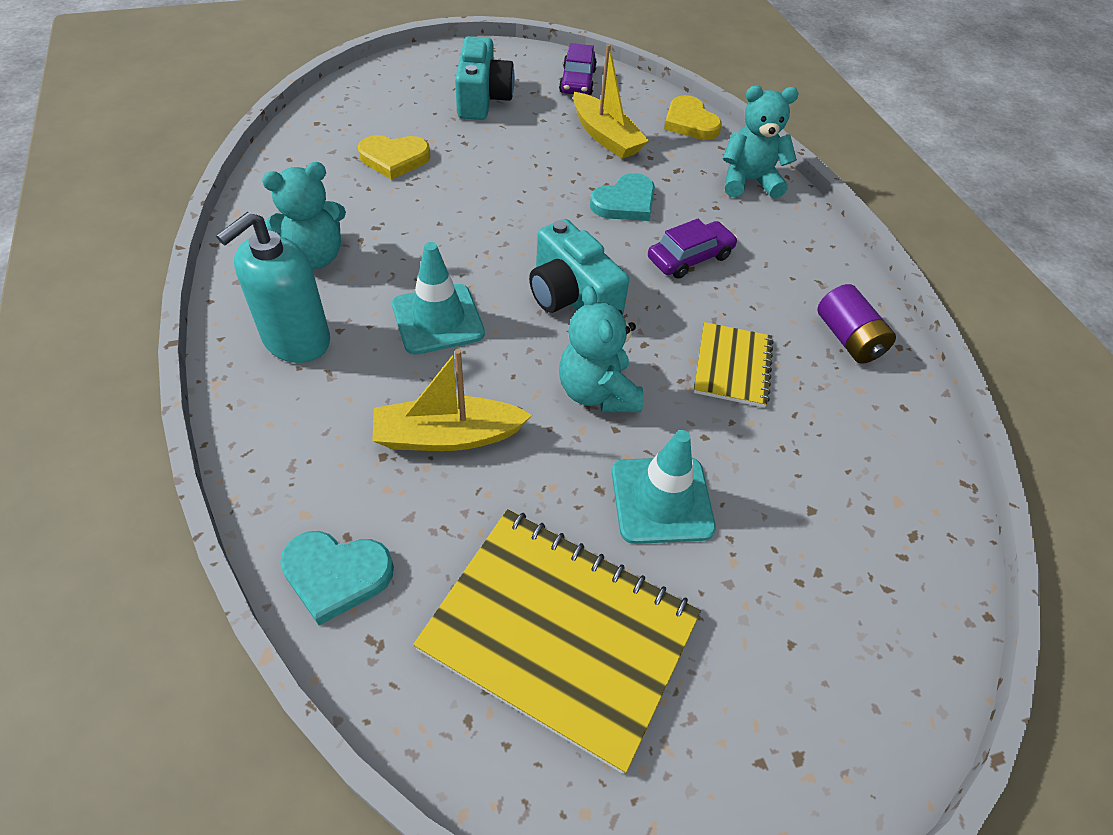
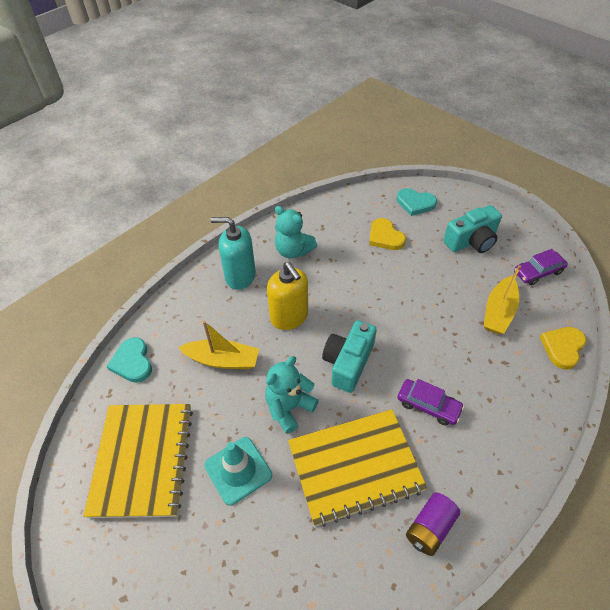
camera: 65 degrees right, 0 degrees up
yellow boat [372,349,532,451] -> yellow boat turned 135 degrees clockwise [178,321,259,369]
turquoise traffic cone [392,242,485,355] -> yellow soap dispenser [267,262,308,330]
turquoise heart [590,173,655,221] -> turquoise heart moved to [397,188,437,216]
yellow notebook [694,322,774,408] -> yellow notebook [288,409,427,527], size x1.89
turquoise teddy bear [723,85,799,199] -> none

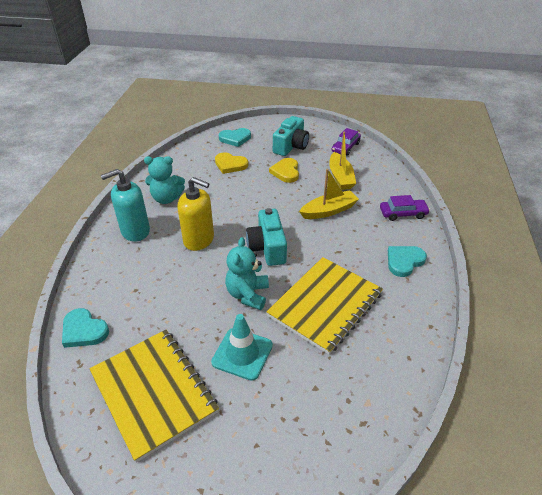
camera: 35 degrees left, 10 degrees down
yellow boat [178,321,259,369] -> yellow boat moved to [299,169,359,219]
purple car [397,379,464,426] -> purple car moved to [380,195,430,221]
purple battery [406,492,460,556] -> none
yellow heart [540,327,586,369] -> yellow heart moved to [269,158,299,183]
none -> turquoise heart [388,246,427,277]

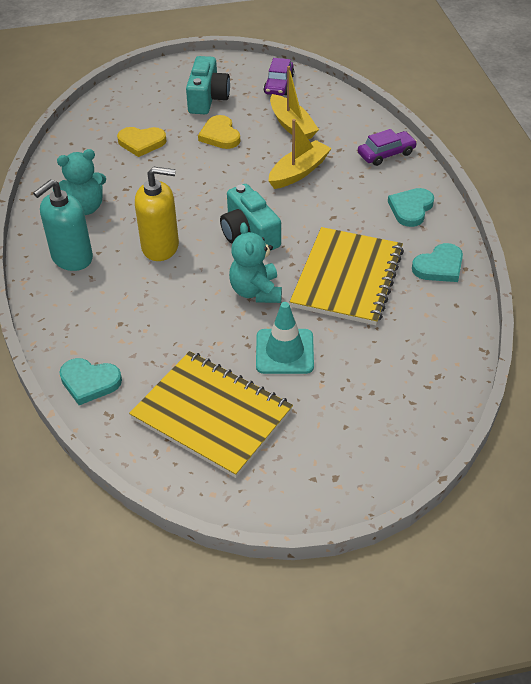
camera: 20 degrees left, 5 degrees up
turquoise heart [219,128,251,147] -> turquoise heart moved to [412,243,463,282]

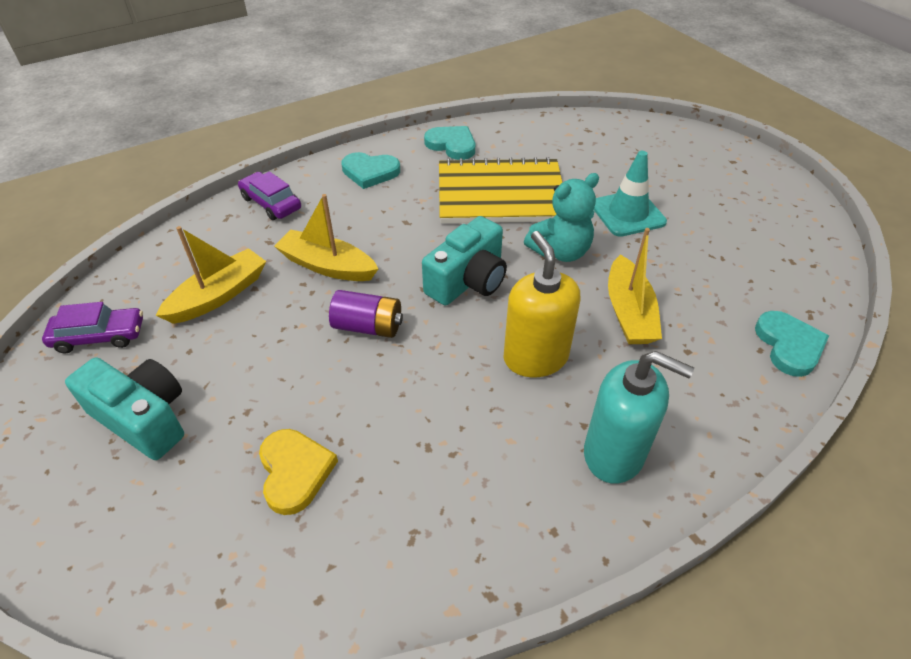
camera: 110 degrees left, 0 degrees up
turquoise teddy bear [53,149,106,215] -> none
yellow notebook [129,351,293,478] -> none
turquoise camera [186,56,230,114] -> turquoise camera turned 45 degrees clockwise [65,357,184,460]
yellow heart [198,115,240,149] -> none
none -> purple battery [329,290,403,338]
none -> yellow boat [608,228,662,344]

